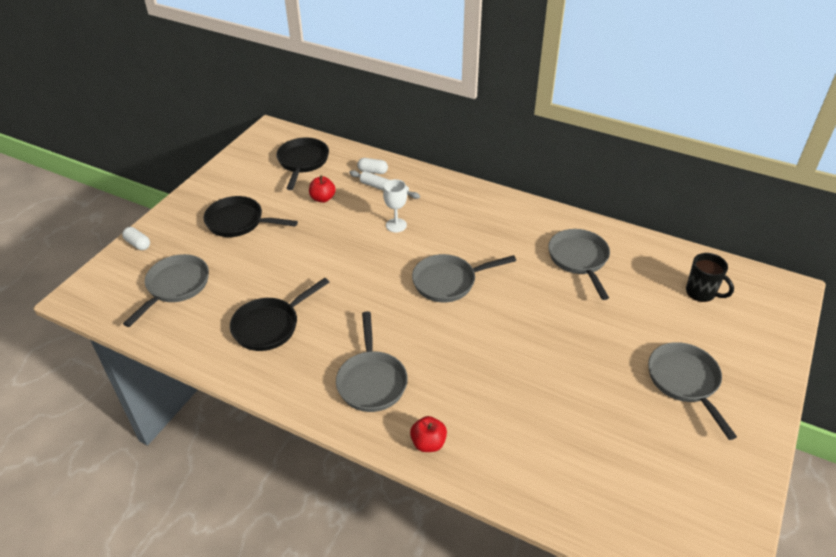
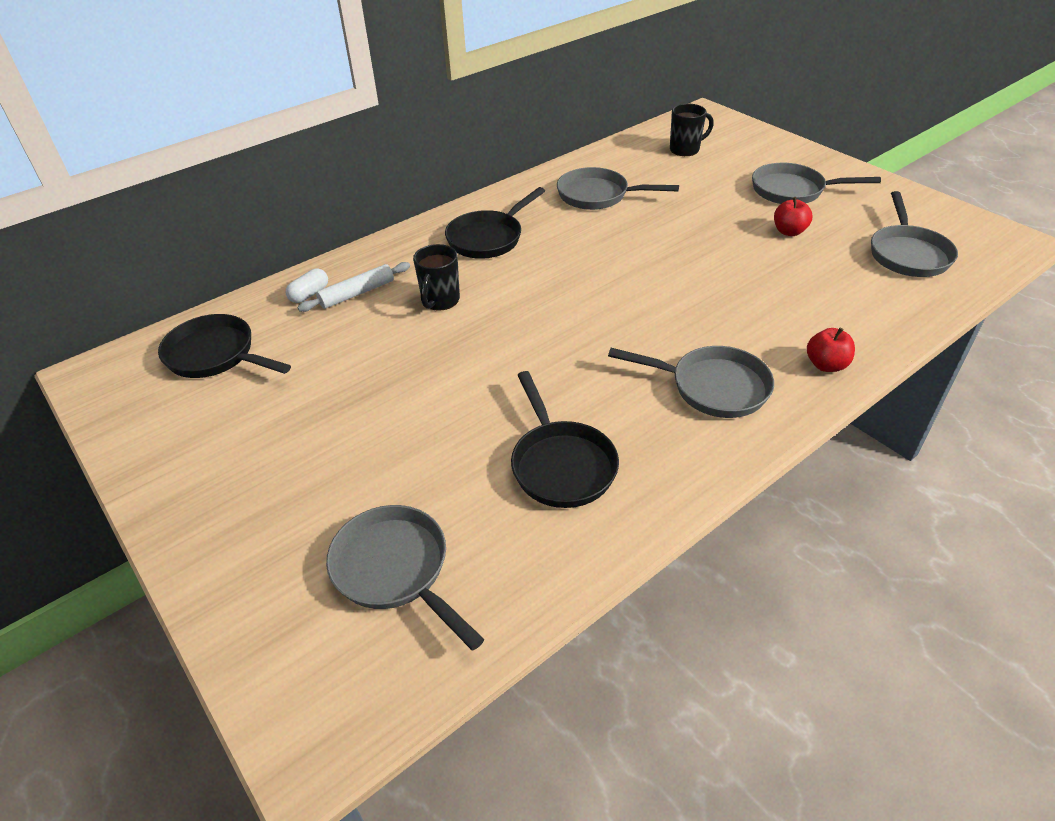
camera: 65 degrees left, 0 degrees up
white capsule [122,227,150,250] -> none
black pan [203,196,298,237] -> black pan moved to [445,187,545,259]
red apple [309,175,336,203] -> red apple moved to [774,197,813,236]
white goblet [383,179,407,232] -> black mug [413,244,460,311]
grey pan [412,254,516,302] -> grey pan moved to [871,191,958,277]

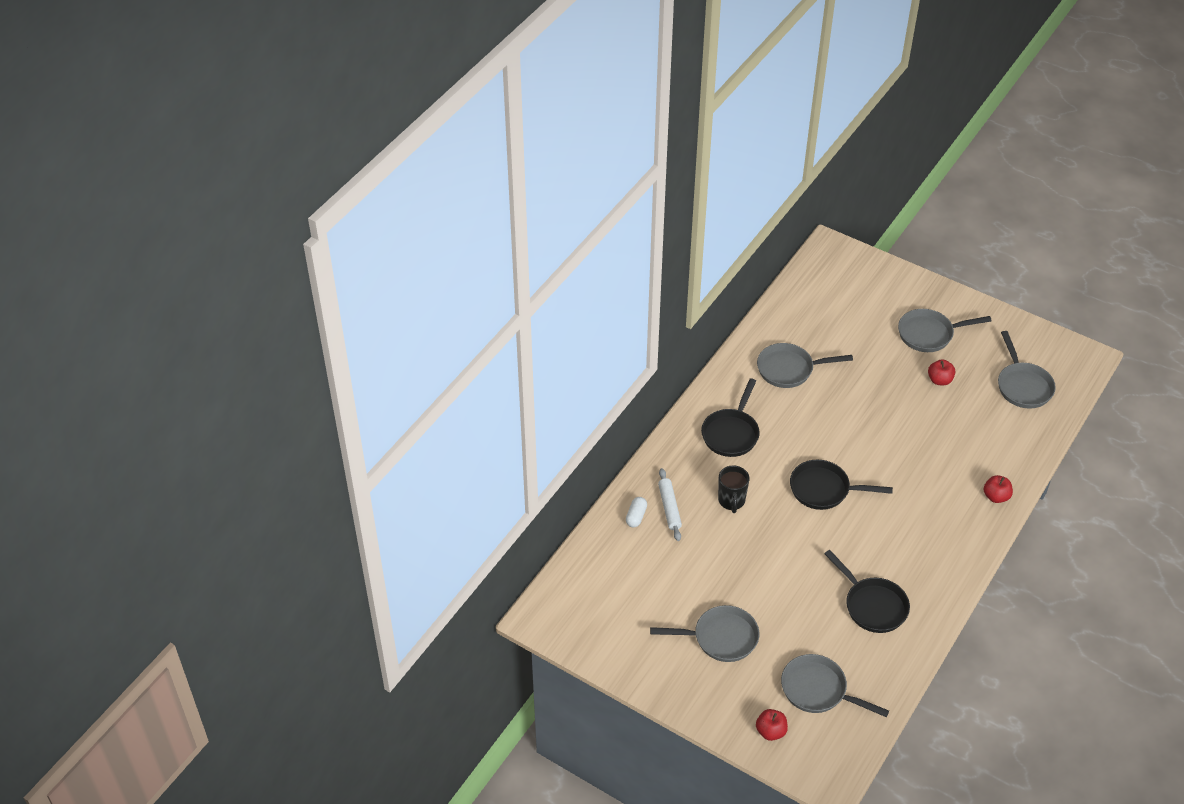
camera: 20 degrees left, 5 degrees up
black pan [158,314,291,378] -> black pan moved to [790,460,893,510]
white rolling pin [297,262,410,312] -> white rolling pin turned 45 degrees counterclockwise [658,468,682,541]
grey pan [608,346,774,418] -> grey pan moved to [650,605,759,662]
black mug [670,104,714,156] -> none
none -> red apple [756,709,788,741]

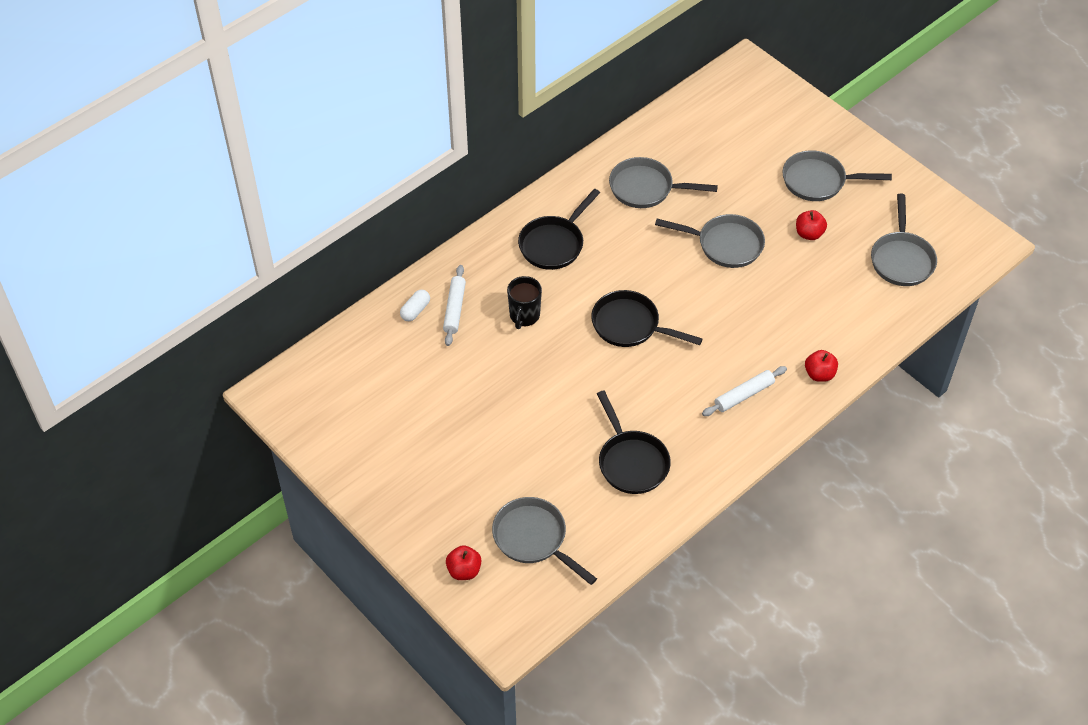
camera: 15 degrees right, 5 degrees up
grey pan [650,605,759,662] -> grey pan moved to [655,214,765,268]
none -> white rolling pin [702,366,787,416]

